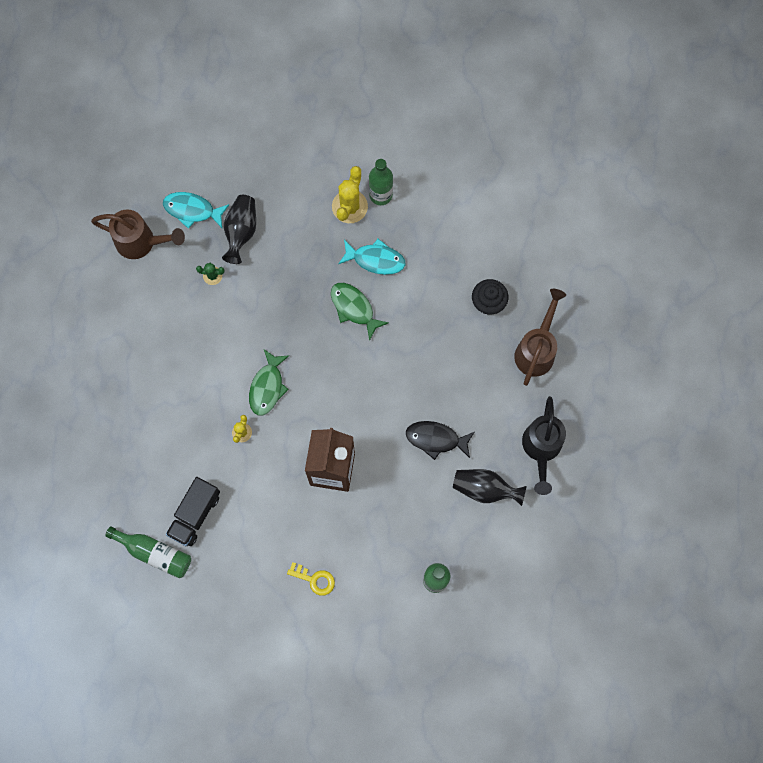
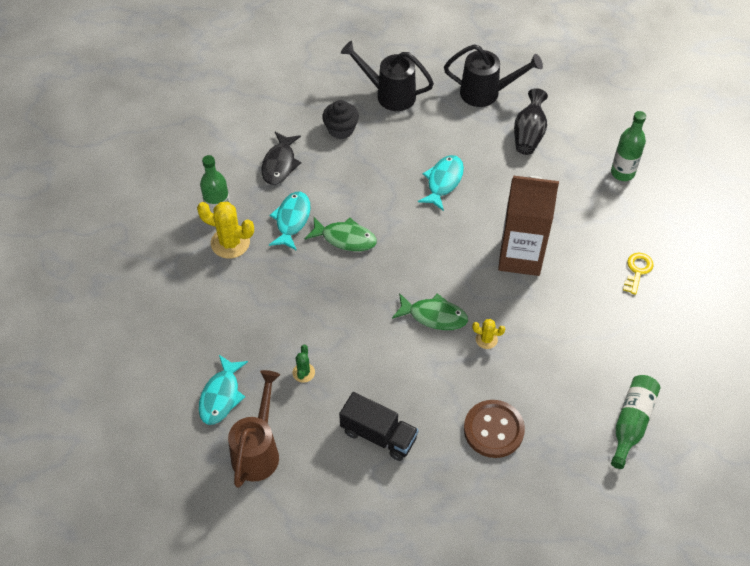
camera: 90 degrees left, 20 degrees down
black truck [166,477,220,547] -> black truck moved to [339,392,418,461]
black vase [222,195,256,264] -> none
green fish [331,283,389,341] -> green fish turned 120 degrees counterclockwise [305,217,377,251]
black fish [406,421,474,460] -> black fish moved to [261,132,301,185]
brown watering can [514,289,566,386] -> black watering can [341,41,434,111]
none -> turquoise fish [418,155,464,211]
none -> brown button [464,400,525,458]

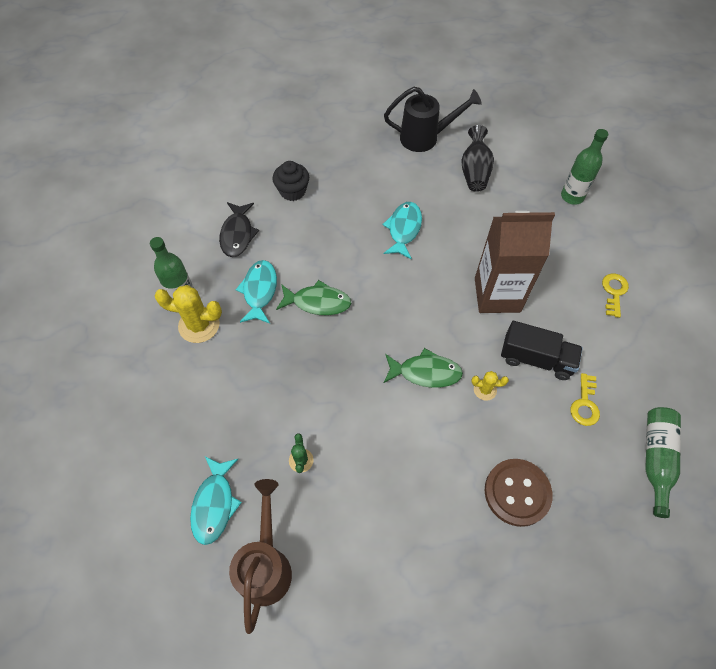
camera: 10 degrees left, 5 degrees up
black truck [339,392,418,461] -> black truck moved to [501,321,583,380]
black watering can [341,41,434,111] -> none
none -> yellow key [570,373,600,426]

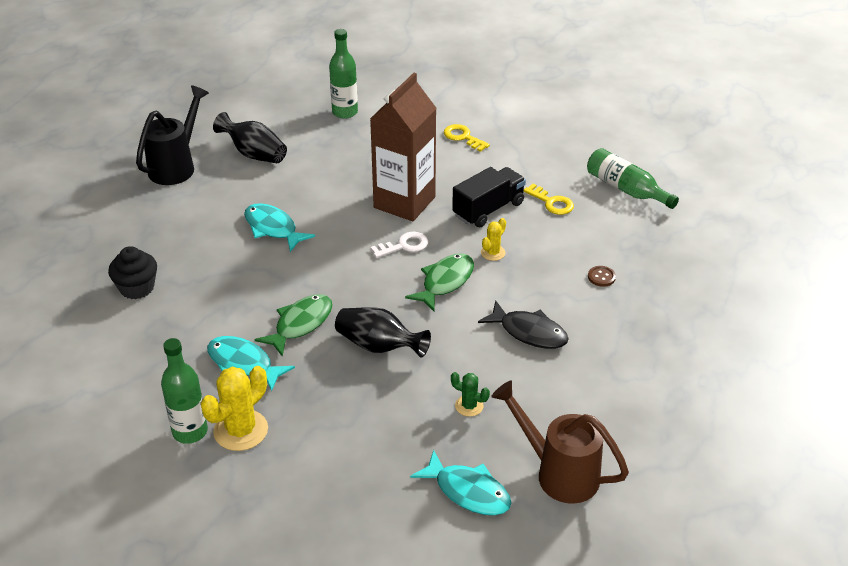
camera: 60 degrees left, 20 degrees down
black fish [219,202,259,257] -> black fish moved to [478,300,569,349]
brown button [485,459,553,527] -> brown button [588,266,616,287], size x0.42
none -> black vase [335,307,431,357]
none -> white key [371,232,428,258]

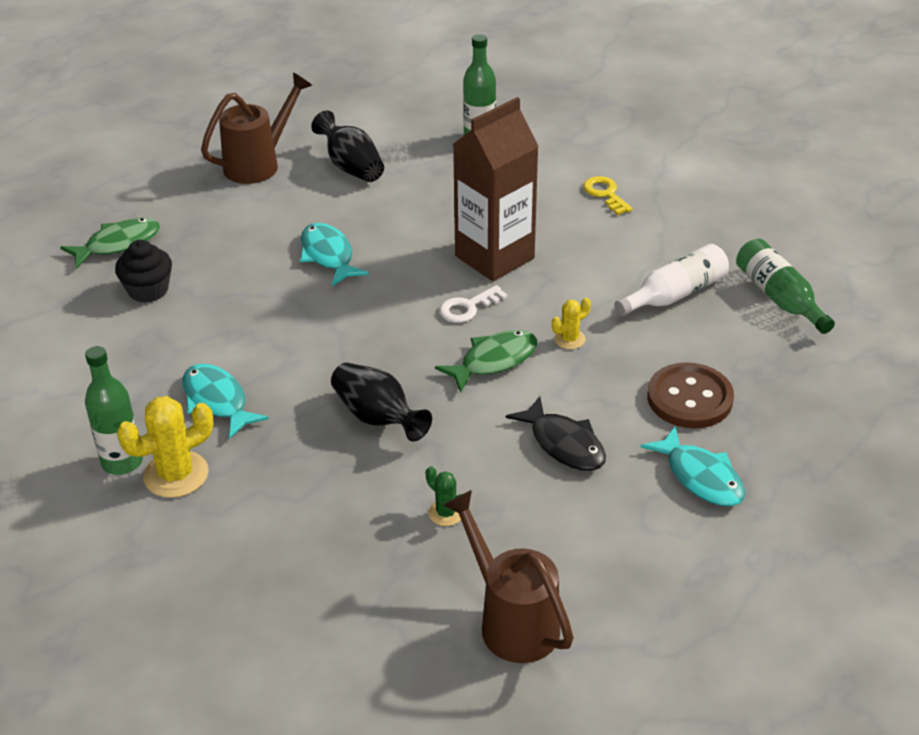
camera: 20 degrees right, 0 degrees up
black watering can [136,85,209,185] -> brown watering can [201,72,313,184]
green fish [255,294,333,357] -> green fish moved to [60,218,160,269]
white key [371,232,428,258] -> white key turned 150 degrees clockwise [439,285,507,323]
turquoise fish [410,450,511,515] -> turquoise fish moved to [640,426,745,506]
black truck [452,167,526,228] -> none
yellow key [524,184,574,215] -> white bottle [614,244,729,316]
brown button [588,266,616,287] -> brown button [647,362,734,429], size x2.37

